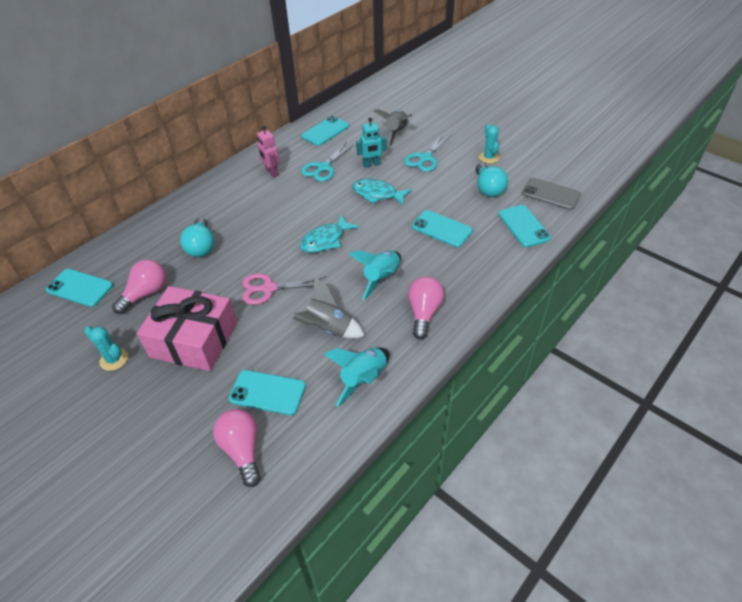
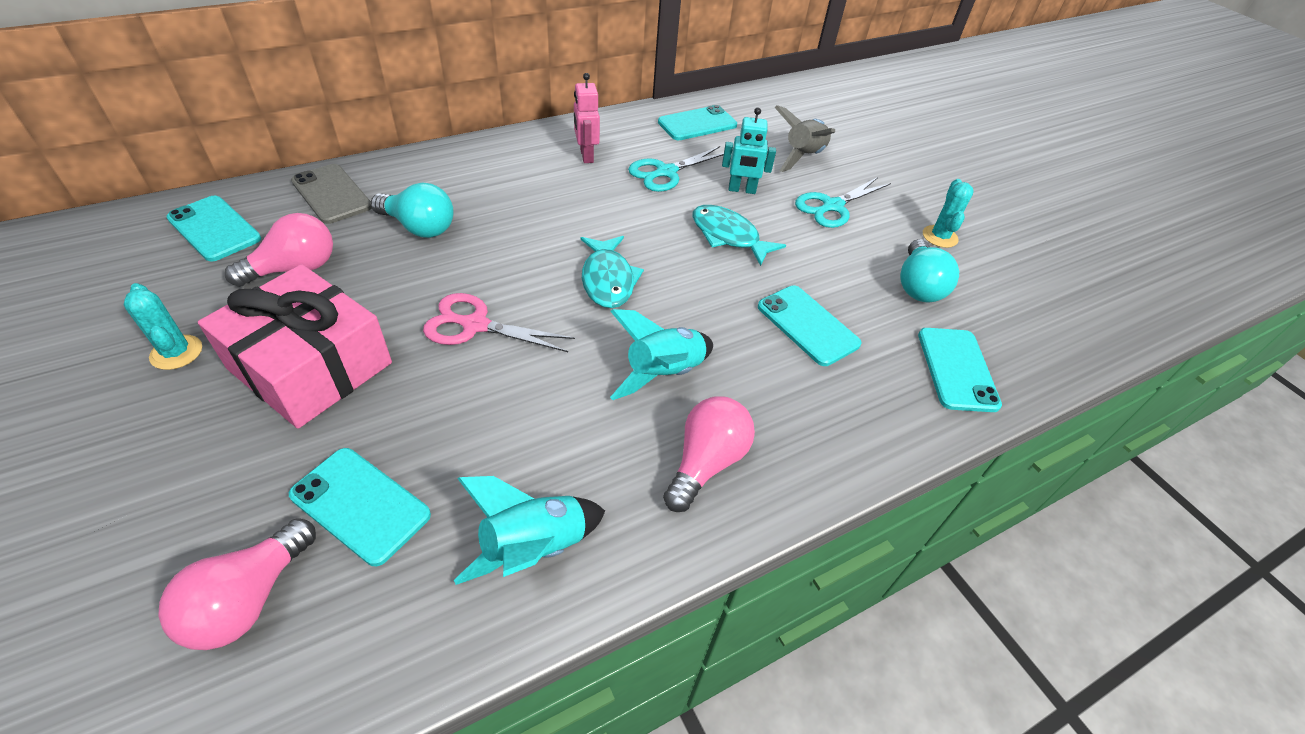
camera: 15 degrees right, 0 degrees up
turquoise light bulb [180,218,215,257] -> turquoise light bulb turned 75 degrees counterclockwise [371,183,454,238]
pink light bulb [213,409,261,487] -> pink light bulb turned 150 degrees counterclockwise [158,518,316,650]
grey rocket [292,277,365,339] -> none
turquoise fish [300,215,359,253] -> turquoise fish turned 75 degrees counterclockwise [581,236,644,308]
grey phone [522,178,581,210] -> grey phone moved to [291,164,371,224]

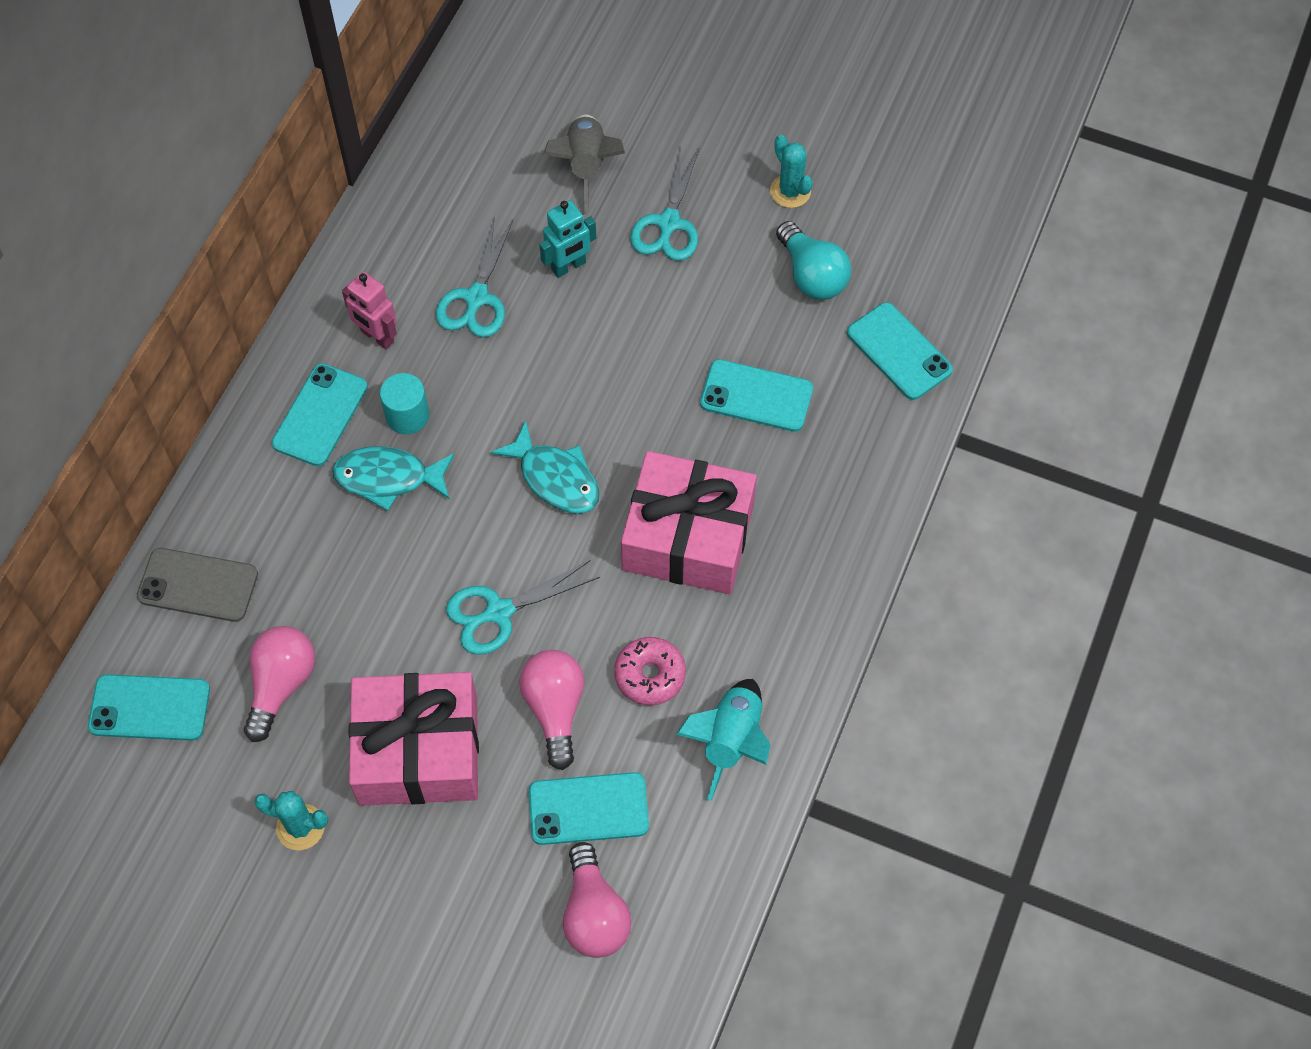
camera: 35 degrees left, 15 degrees up
turquoise light bulb [371,183,454,238] -> none
pink scissors [423,293,575,352] -> turquoise scissors [446,560,600,655]
turquoise rocket [610,309,713,400] -> pink gift [621,451,757,594]
turquoise phone [658,105,737,140] -> turquoise phone moved to [272,363,368,466]
pink light bulb [663,396,755,512] -> pink light bulb moved to [519,650,585,770]
turquoise fish [692,205,786,266] -> turquoise fish moved to [332,446,455,511]
none -> turquoise cylinder [380,373,429,434]
none -> pink donut [614,637,686,706]

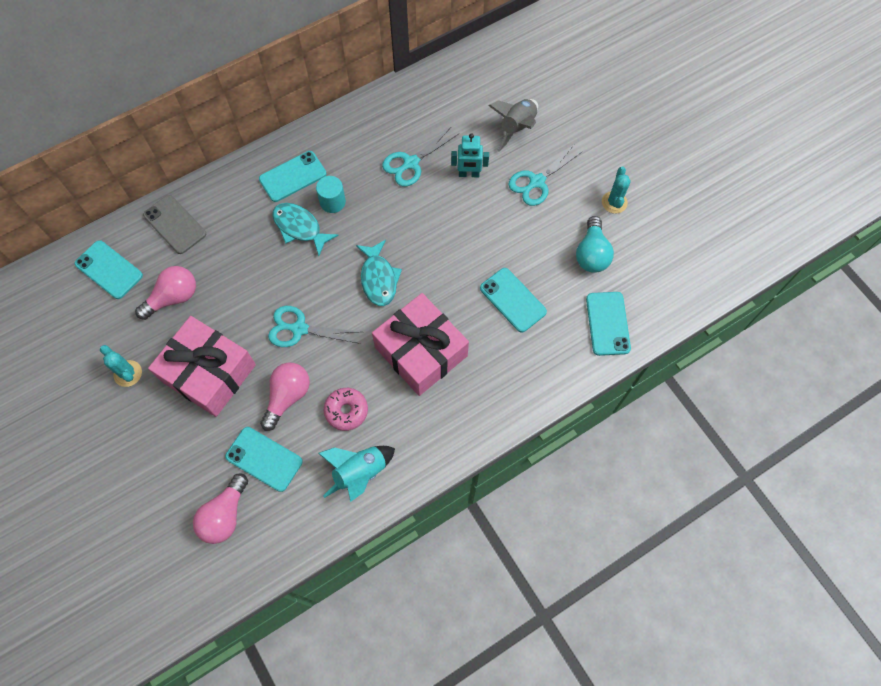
camera: 35 degrees right, 5 degrees up
pink robot [342,272,397,349] -> none

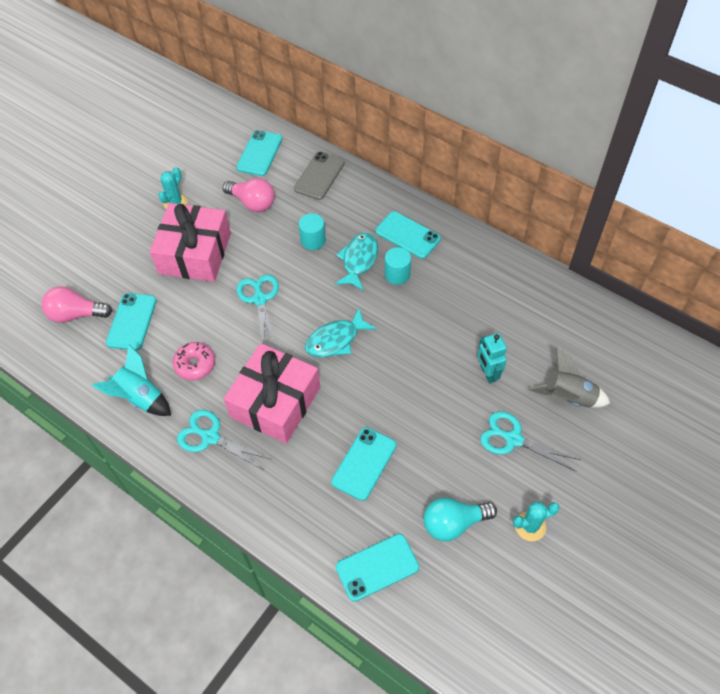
camera: 70 degrees right, 10 degrees down
pink light bulb [260,363,310,431] -> none
turquoise scissors [382,127,459,187] -> turquoise scissors moved to [177,410,271,470]
none -> turquoise cylinder [299,213,326,250]

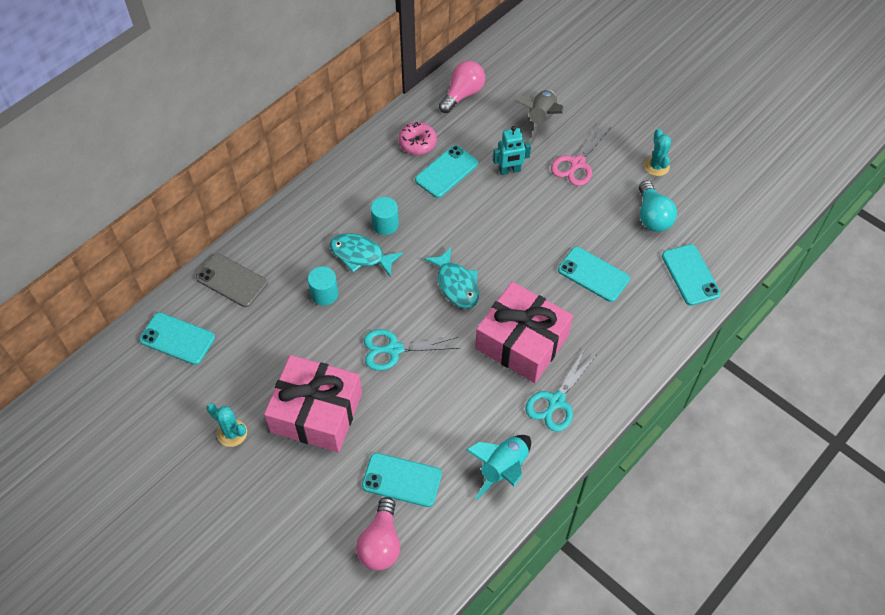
camera: 85 degrees left, 0 degrees up
pink donut [173,342,215,380] -> pink donut moved to [398,122,437,155]
pink light bulb [223,178,275,212] -> pink light bulb moved to [439,61,485,113]
turquoise phone [376,211,441,259] -> turquoise phone moved to [415,145,478,198]
turquoise scissors [480,411,581,472] -> pink scissors [551,124,611,186]

